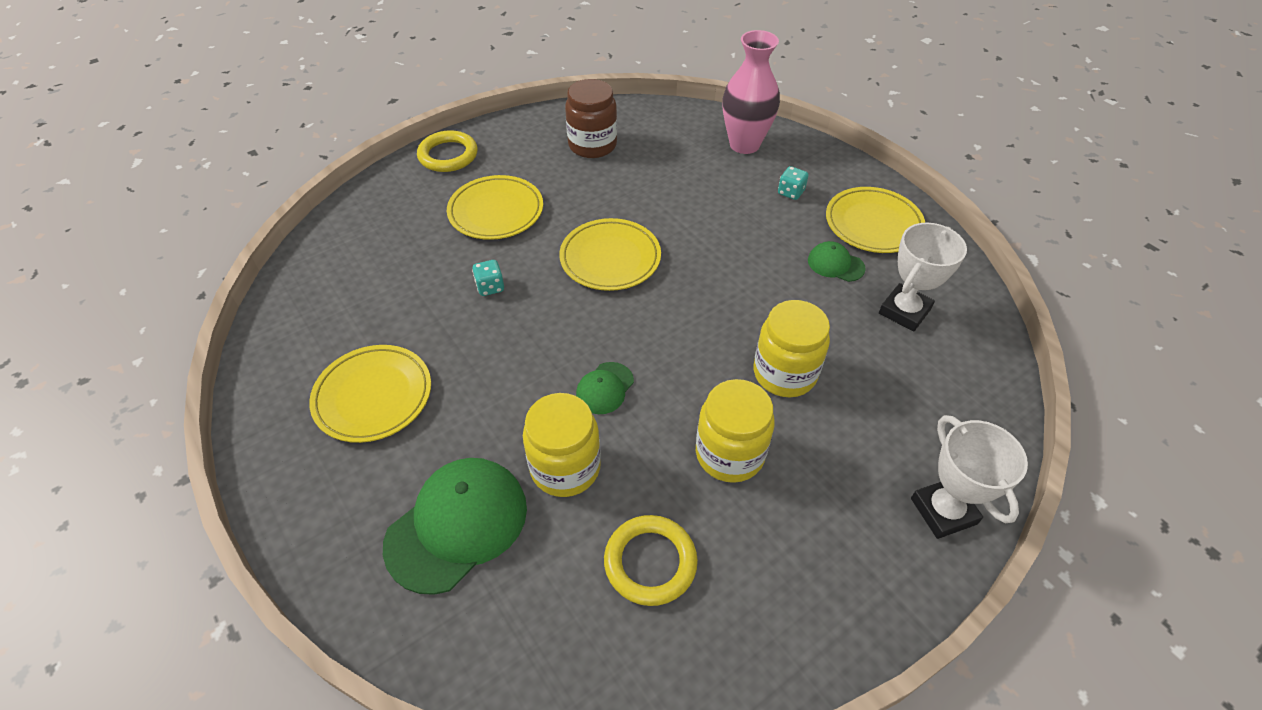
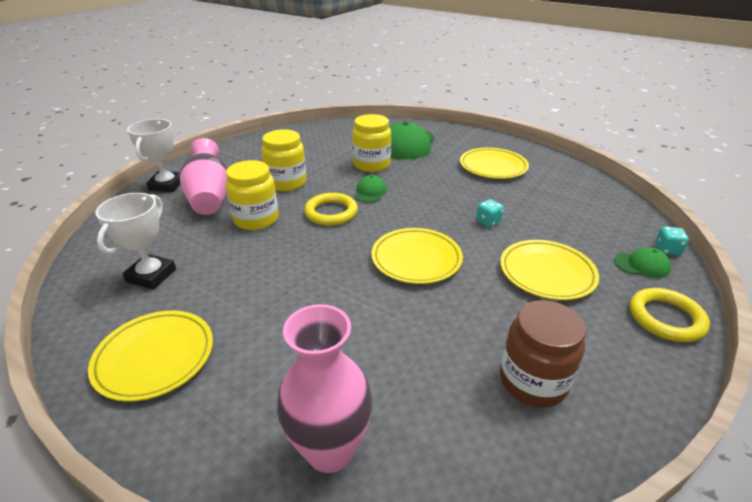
camera: 160 degrees right, 15 degrees down
yellow ring [604,515,698,606] -> yellow ring moved to [304,193,358,226]
turquoise dice [778,166,809,200] -> turquoise dice moved to [655,226,689,255]
green cap [808,241,866,282] -> green cap moved to [614,247,671,278]
white trophy [911,415,1028,539] -> white trophy turned 45 degrees clockwise [127,119,180,192]
none -> pink vase [179,138,227,215]

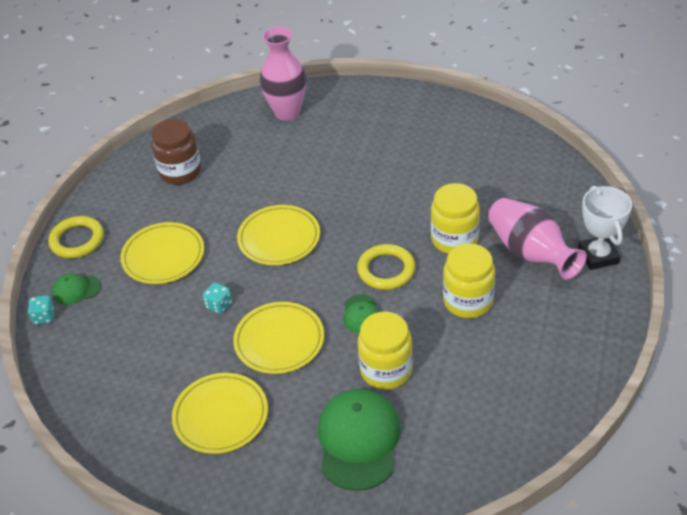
camera: 165 degrees right, 10 degrees up
yellow plate [88,311,213,402] -> yellow plate moved to [233,302,324,374]
white trophy [96,193,176,289] -> none

